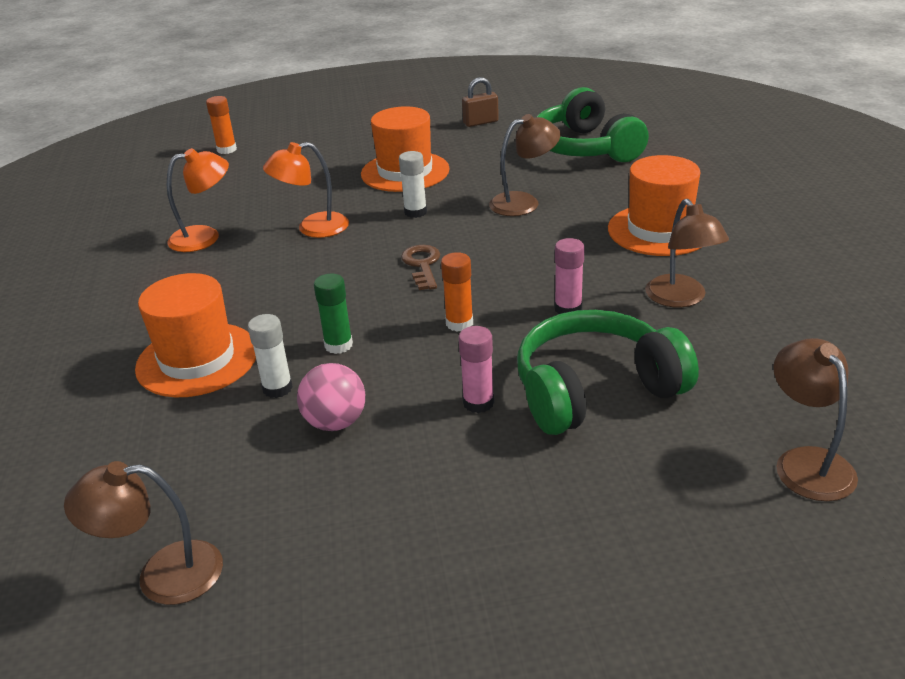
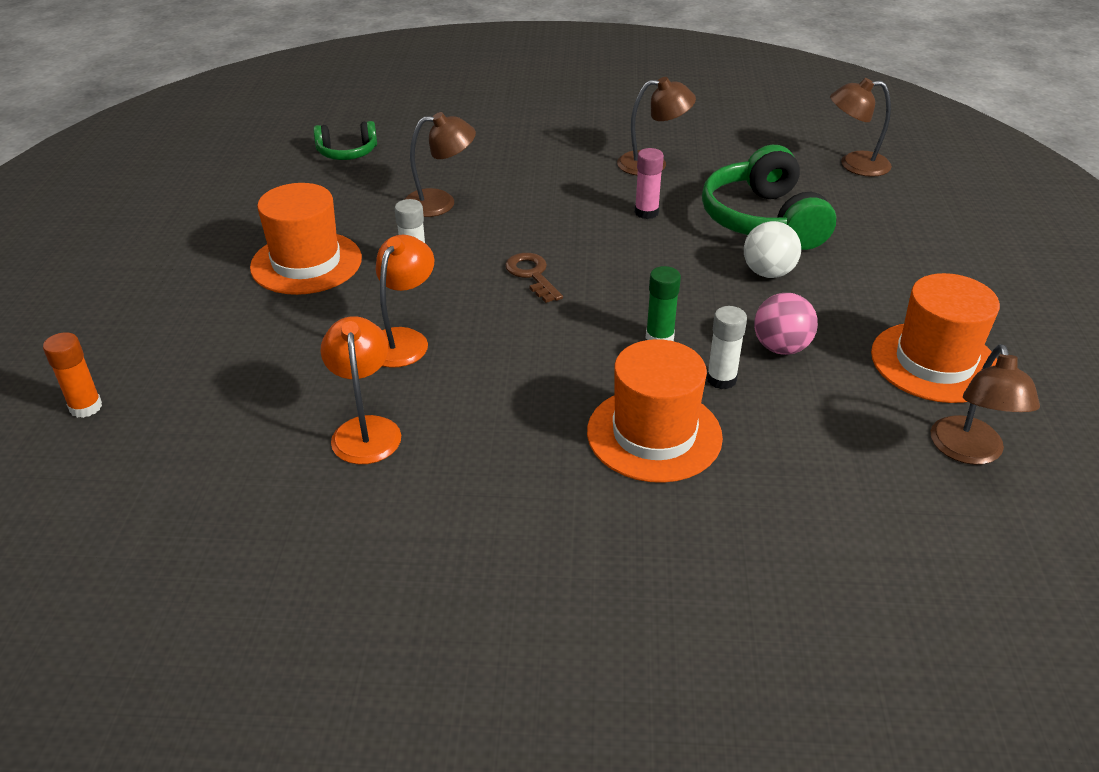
camera: 80 degrees left, 5 degrees up
orange lamp [263,142,349,238] -> orange lamp turned 150 degrees counterclockwise [376,235,434,368]
brown key [401,245,440,290] -> brown key turned 60 degrees clockwise [505,253,563,303]
orange glue stick [441,252,473,331] -> none
pink glue stick [459,326,494,413] -> white ball [744,221,801,278]
brown padlock [462,77,499,127] -> none
brown lamp [489,114,561,216] -> brown lamp turned 90 degrees clockwise [404,112,476,217]
green headphones [537,87,649,162] -> green headphones [313,121,377,160], size x0.54
orange hat [608,155,702,256] -> orange hat moved to [871,273,1000,403]

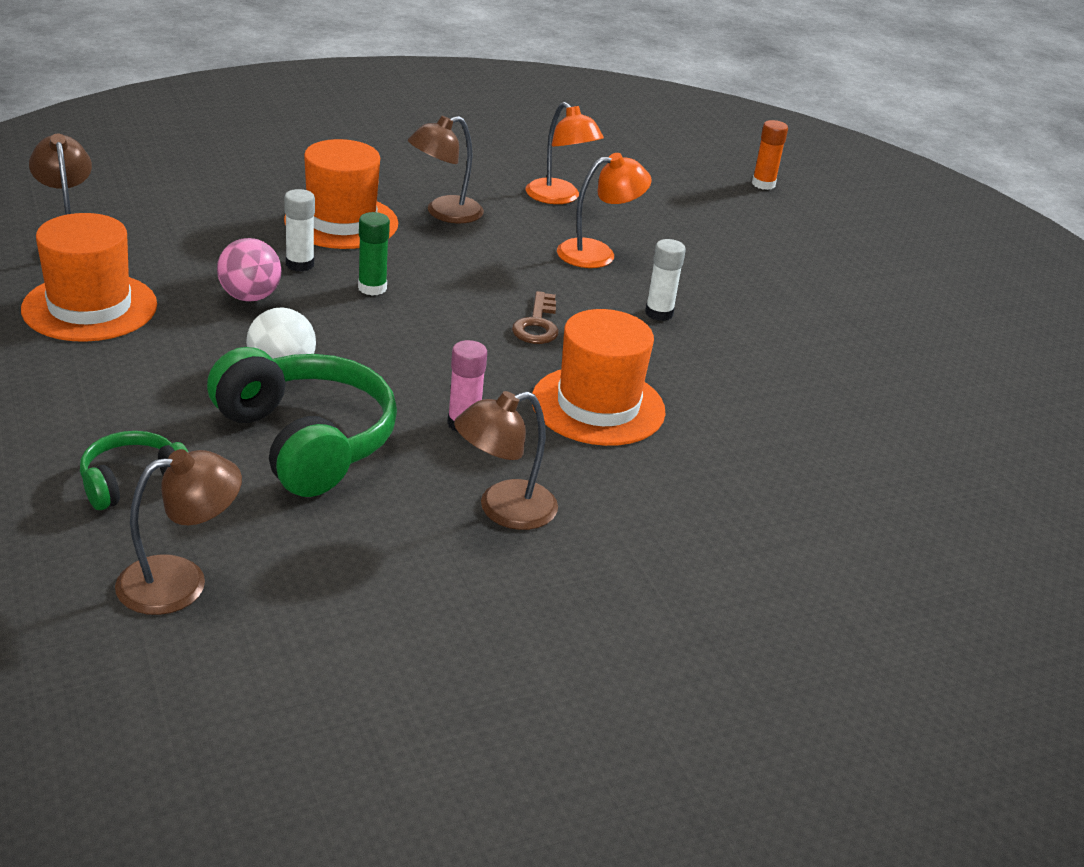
camera: 150 degrees right, 5 degrees down
orange hat [250,183,362,295] -> orange hat moved to [532,309,666,446]
green headphones [313,121,377,160] -> green headphones moved to [80,431,188,510]
orange lamp [376,235,434,368] -> orange lamp turned 105 degrees counterclockwise [557,153,652,268]
brown lamp [404,112,476,217] -> brown lamp moved to [408,116,484,223]
brown key [505,253,563,303] -> brown key turned 60 degrees clockwise [512,291,559,344]

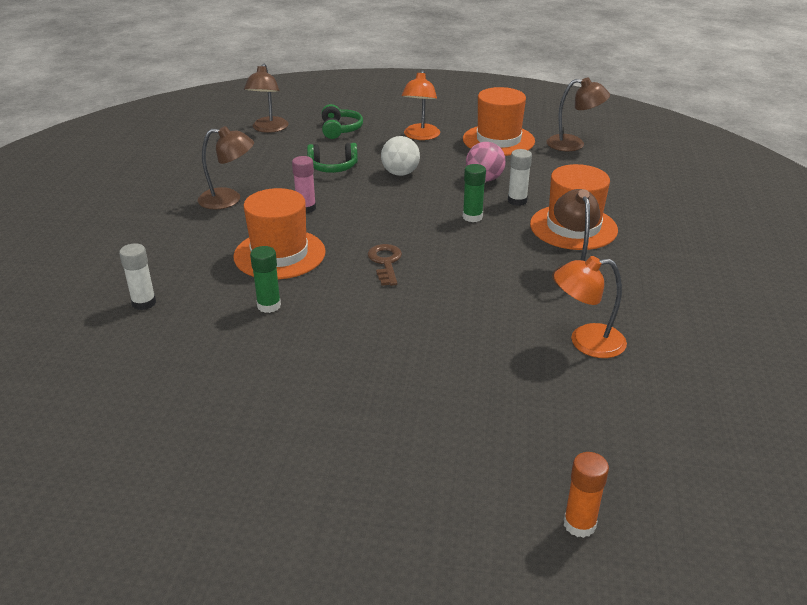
camera: 125 degrees right, 0 degrees up
green headphones [207,347,397,497] -> green headphones [307,143,358,173], size x0.54
brown lamp [454,391,558,530] -> brown lamp turned 90 degrees clockwise [198,126,254,209]
brown key [512,291,559,344] -> brown key turned 45 degrees clockwise [368,244,402,286]
orange lamp [557,153,652,268] -> orange lamp moved to [402,70,440,140]
white glue stick [645,239,686,321] -> white glue stick moved to [119,243,156,310]
none -> green glue stick [250,246,281,313]

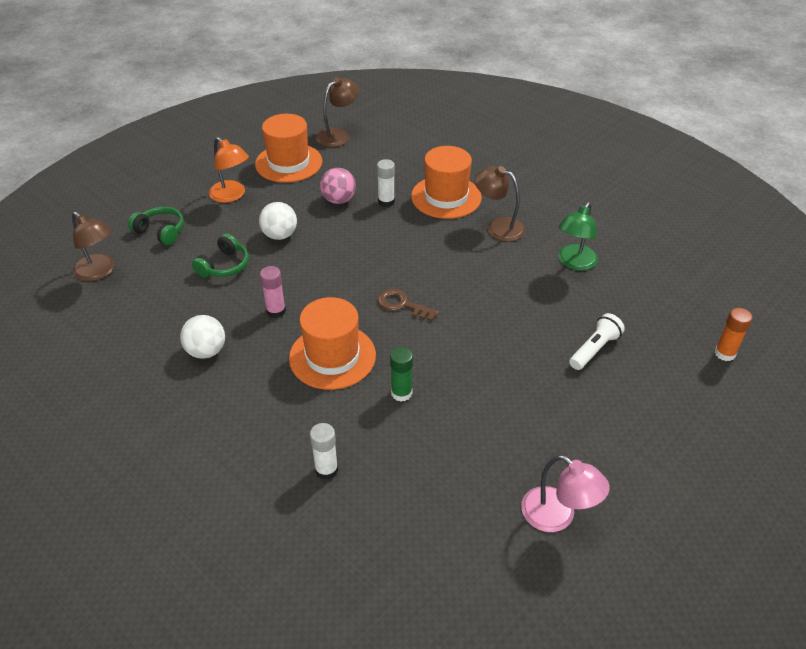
camera: 55 degrees left, 10 degrees up
brown lamp [198,126,254,209] -> white ball [180,315,225,359]
green glue stick [463,164,486,222] -> none
orange lamp [554,256,627,358] -> green lamp [558,202,598,271]
none -> pink lamp [521,455,610,532]
none -> white flashlight [569,313,625,370]

